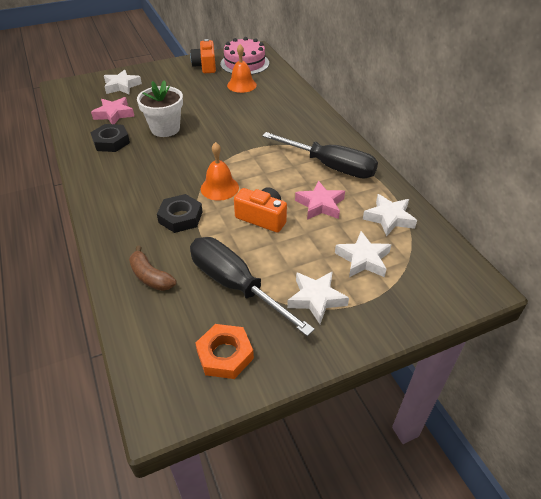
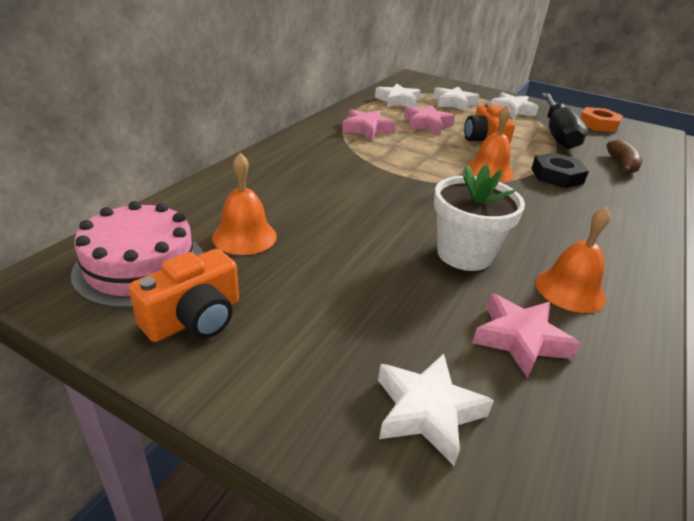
camera: 130 degrees left, 10 degrees down
black nut [90,124,130,152] -> orange bell [535,207,610,313]
black screwdriver [262,132,378,179] -> pink star [342,109,396,140]

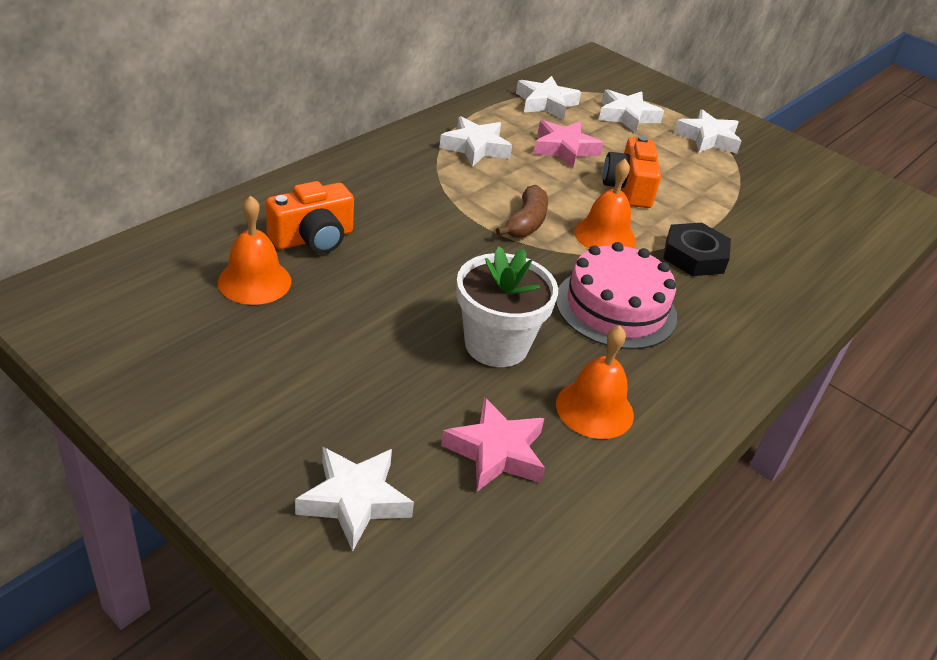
camera: 10 degrees right, 5 degrees up
pink cake [71,201,203,308] -> pink cake moved to [556,242,677,350]
orange camera [128,249,239,342] -> orange camera moved to [266,181,354,254]
pink star [342,109,396,140] -> white star [439,116,512,167]
black screwdriver [542,93,588,149] -> none
orange nut [580,107,623,132] -> none
brown banana [607,139,642,174] -> brown banana moved to [496,185,548,238]

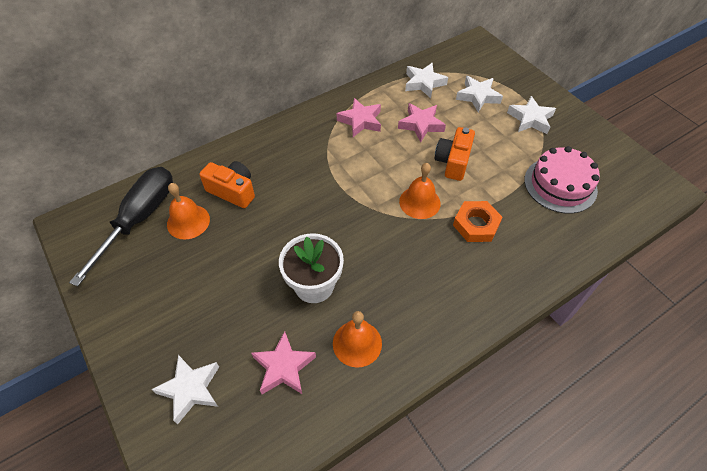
camera: 20 degrees right, 15 degrees up
orange camera [266,181,354,254] -> orange camera turned 135 degrees counterclockwise [199,161,255,208]
white star [439,116,512,167] -> pink star [337,98,381,137]
brown banana [496,185,548,238] -> none
pink cake [556,242,677,350] -> pink cake moved to [524,146,600,214]
black nut [663,223,731,276] -> orange nut [453,201,503,242]
none -> black screwdriver [69,167,173,287]

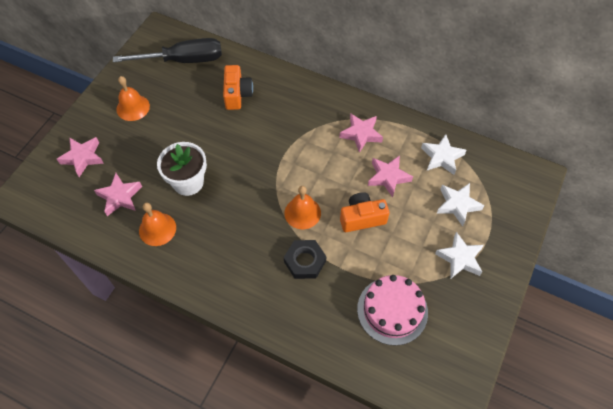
camera: 60 degrees right, 5 degrees up
white star [151,355,219,424] -> pink star [57,137,104,177]
orange bell [167,183,210,240] -> orange bell moved to [116,76,150,121]
orange nut [453,201,503,242] -> black nut [284,240,327,279]

